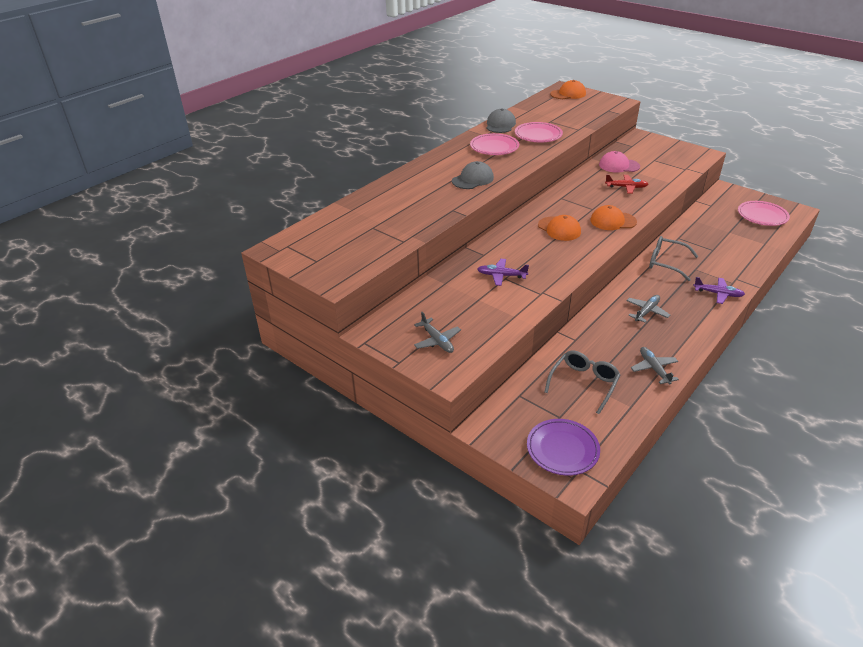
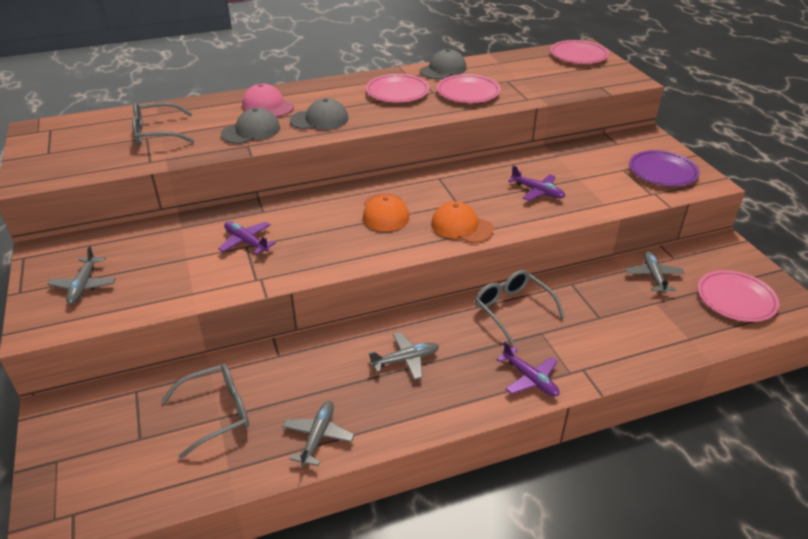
camera: 30 degrees right, 0 degrees up
purple plate [527,419,600,475] -> purple plate moved to [629,150,700,186]
orange cap [550,80,586,99] -> pink plate [550,40,609,64]
pink cap [599,151,640,172] -> pink cap moved to [242,84,294,117]
red plane [605,174,648,194] -> purple plane [508,165,565,201]
none -> grey glasses [132,102,194,145]
none -> grey cap [221,108,280,144]
none -> grey plane [625,251,685,294]

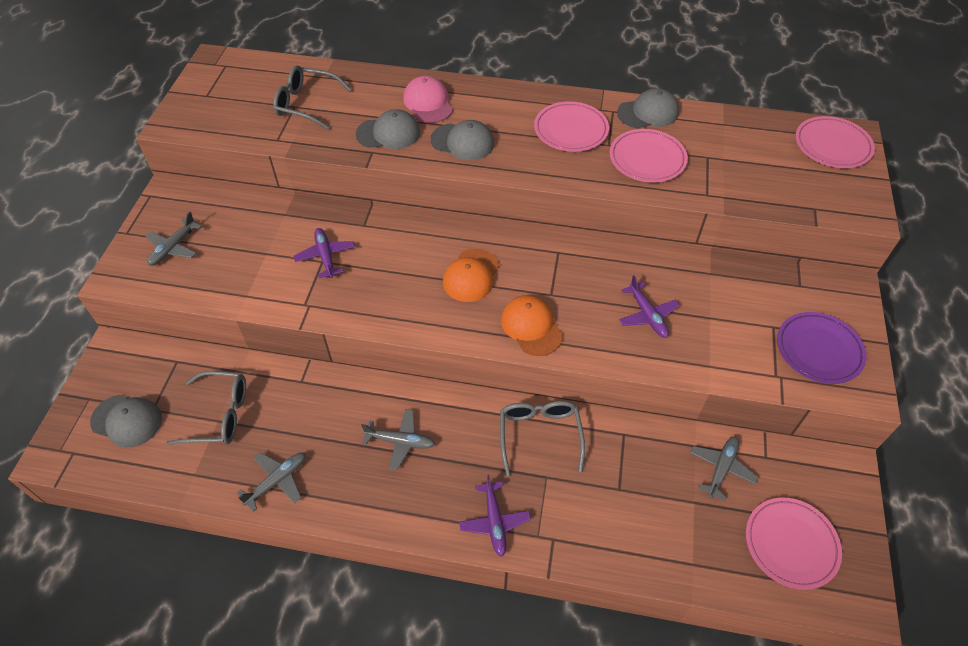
camera: 30 degrees right, 15 degrees up
none -> grey cap [90,395,162,448]

